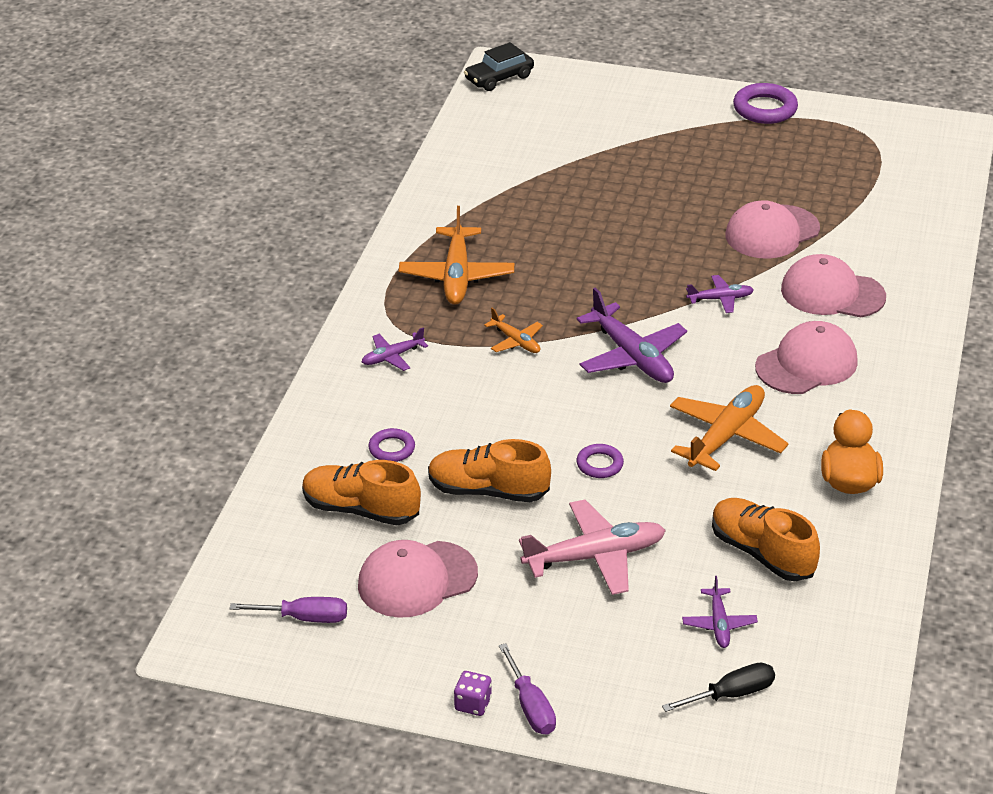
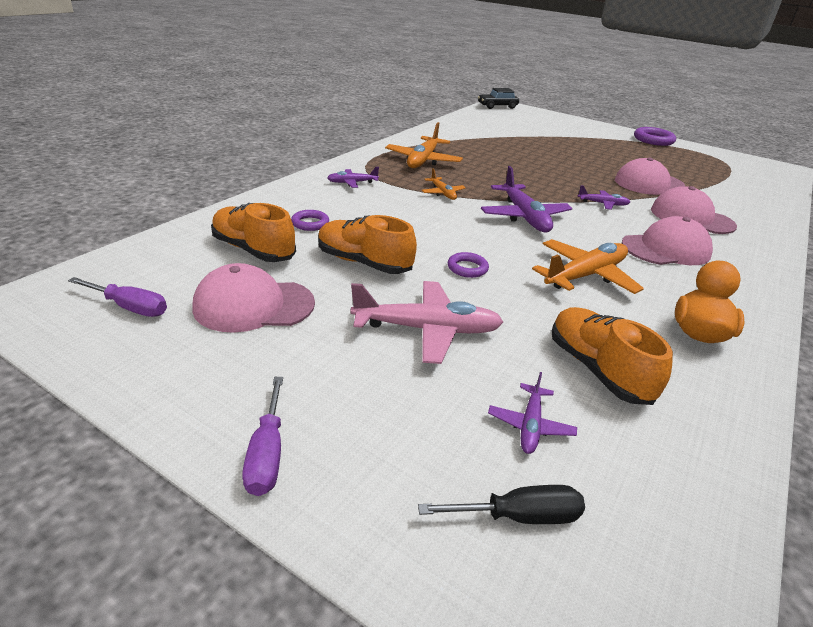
camera: 15 degrees right, 5 degrees down
purple dice [454,671,492,716] -> none

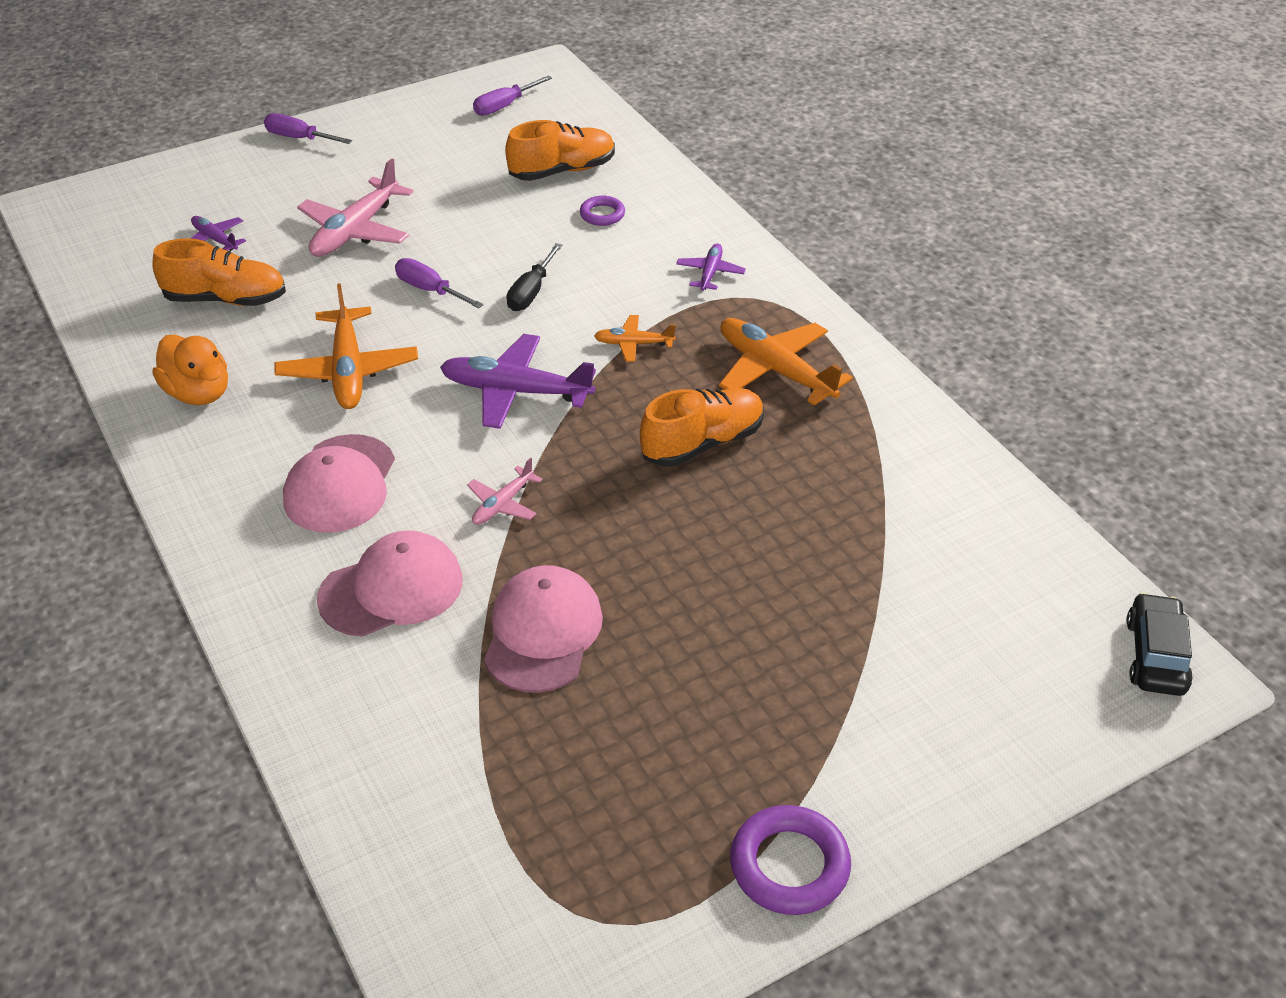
camera: 120 degrees right, 10 degrees up
pink cap [193,263,315,333] -> none
orange shoe [318,215,417,274] -> orange shoe moved to [640,388,764,467]
black screwdriver [418,485,585,524] -> black screwdriver moved to [507,243,563,311]
purple ring [448,252,489,278] -> purple screwdriver [395,258,484,309]
purple plane [578,185,630,210] -> pink plane [467,458,543,525]

